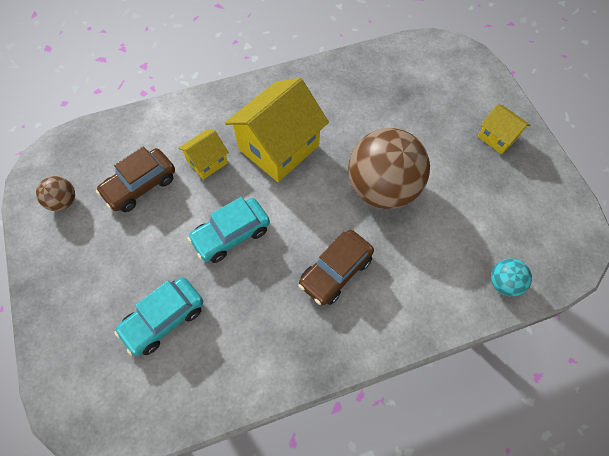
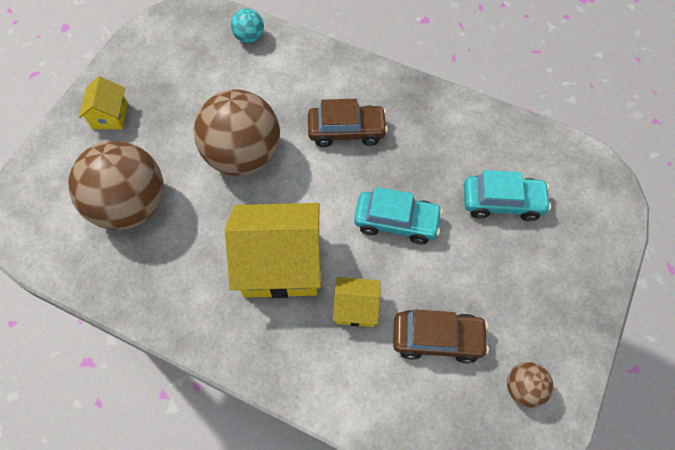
camera: 135 degrees left, 0 degrees up
none -> brown ball [68,141,164,230]

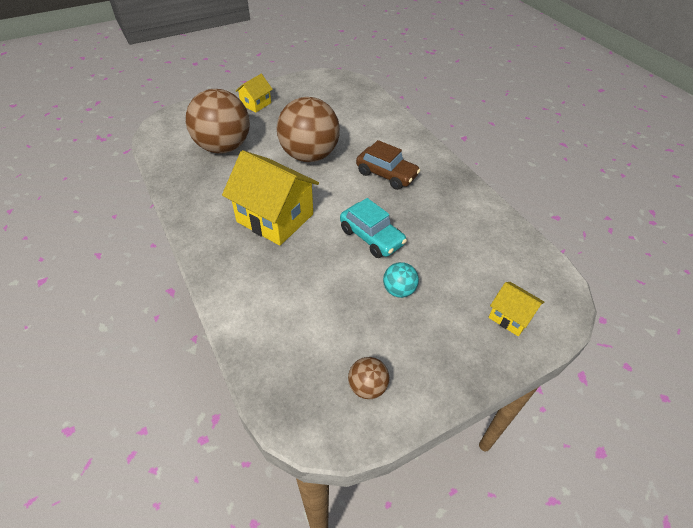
camera: 35 degrees right, 15 degrees down
turquoise ball [231,8,264,43] -> turquoise ball moved to [383,262,419,298]
yellow house [333,277,380,327] -> yellow house moved to [488,282,545,336]
brown car [393,309,489,363] -> none
turquoise car [464,170,551,221] -> none

